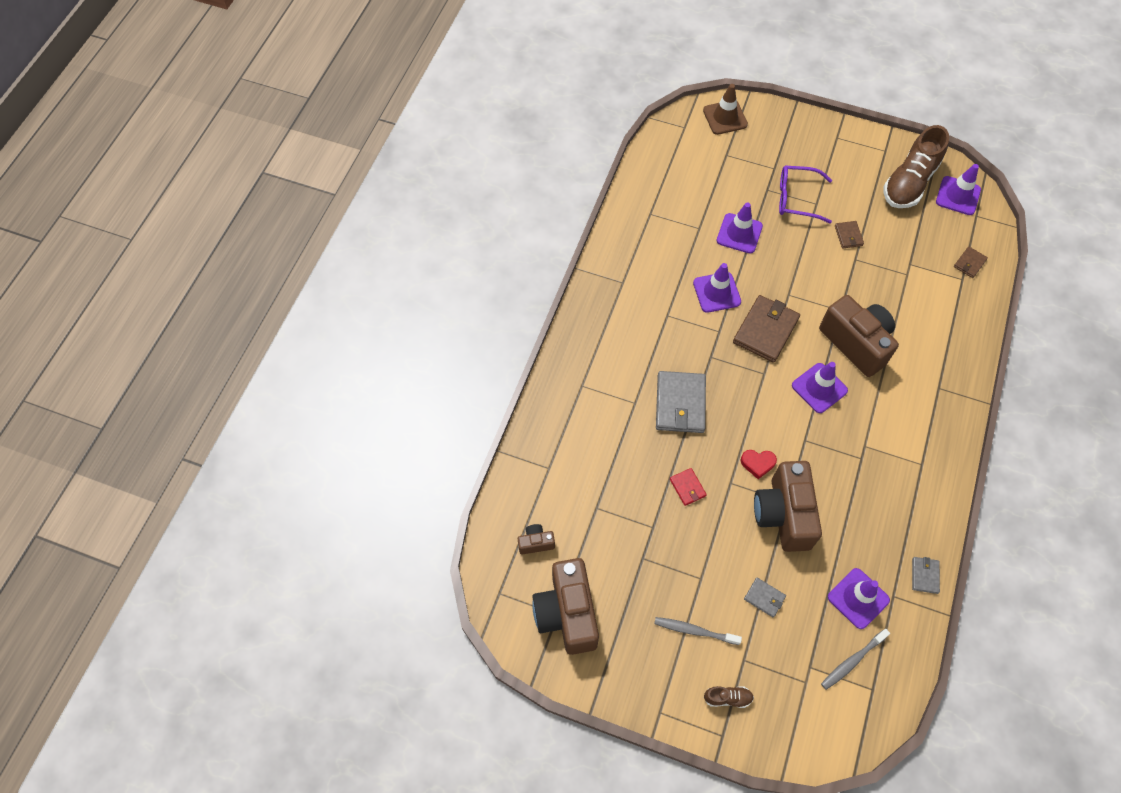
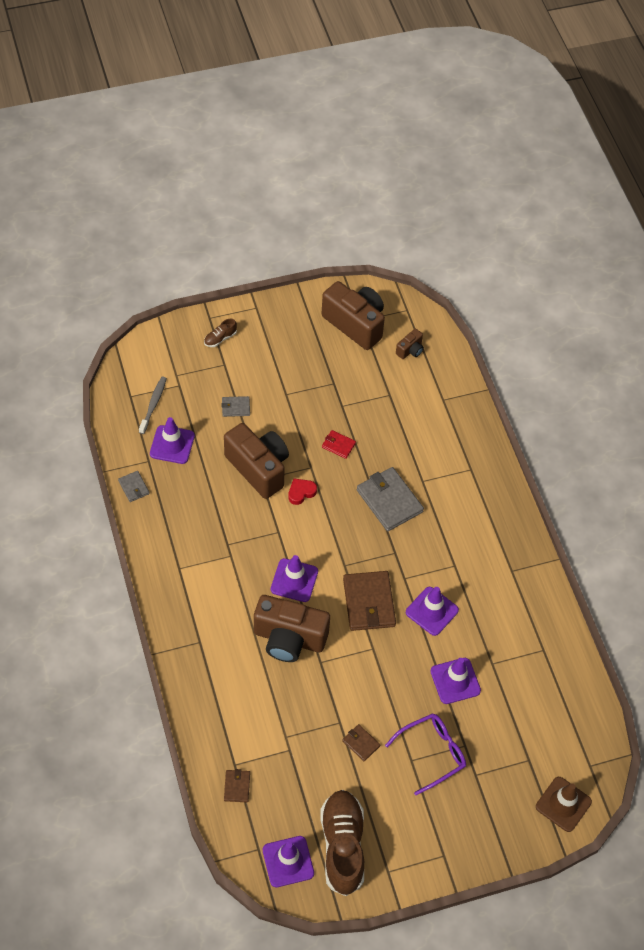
camera: 140 degrees right, 5 degrees down
grey toothbrush [654,617,742,645] -> none

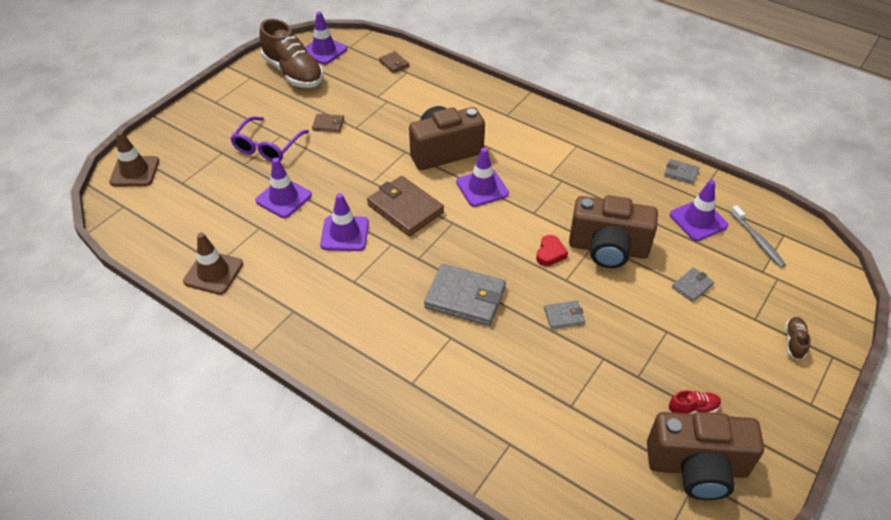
camera: 145 degrees right, 10 degrees down
red wallet [322,430,356,459] -> grey wallet [544,301,585,329]
brown camera [396,329,424,359] -> none
none -> brown traffic cone [183,233,243,295]
none -> red shoe [669,390,721,414]

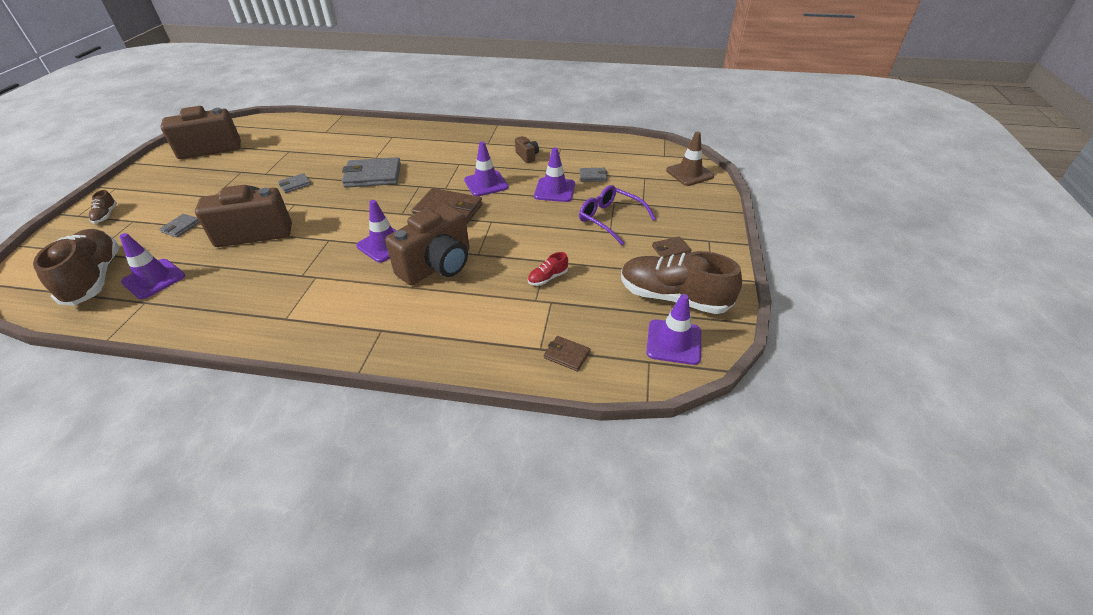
camera: 155 degrees right, 5 degrees down
brown traffic cone [183,233,243,295] -> none
purple glasses [230,117,309,162] -> purple glasses turned 45 degrees counterclockwise [579,185,656,245]
brown wallet [312,114,344,133] -> brown wallet moved to [652,236,691,258]
red heart [536,235,568,266] -> none
grey wallet [664,159,699,184] -> grey wallet moved to [579,168,607,182]
red shoe [669,390,721,414] -> red shoe moved to [528,252,568,286]
grey toothbrush [730,205,786,268] -> brown shoe [33,229,120,305]
none -> brown camera [515,136,539,163]

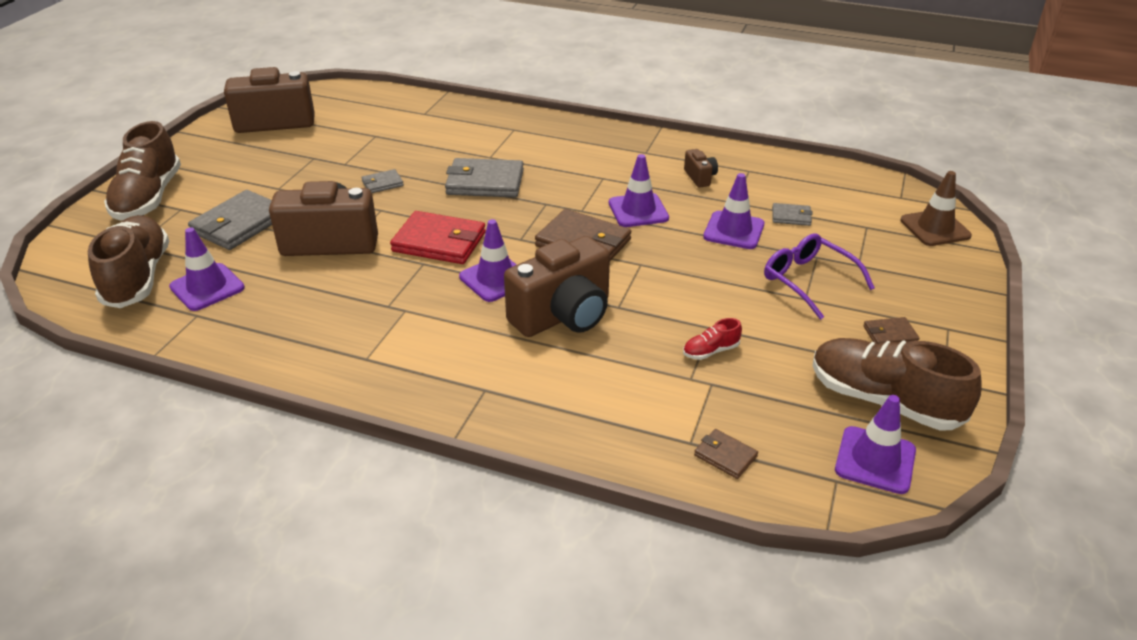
camera: 10 degrees right, 5 degrees down
brown shoe [89,190,117,224] -> brown shoe [104,121,181,221], size x2.35
grey wallet [159,214,200,237] -> grey wallet [188,190,272,250], size x2.01
none -> red wallet [390,211,486,264]

